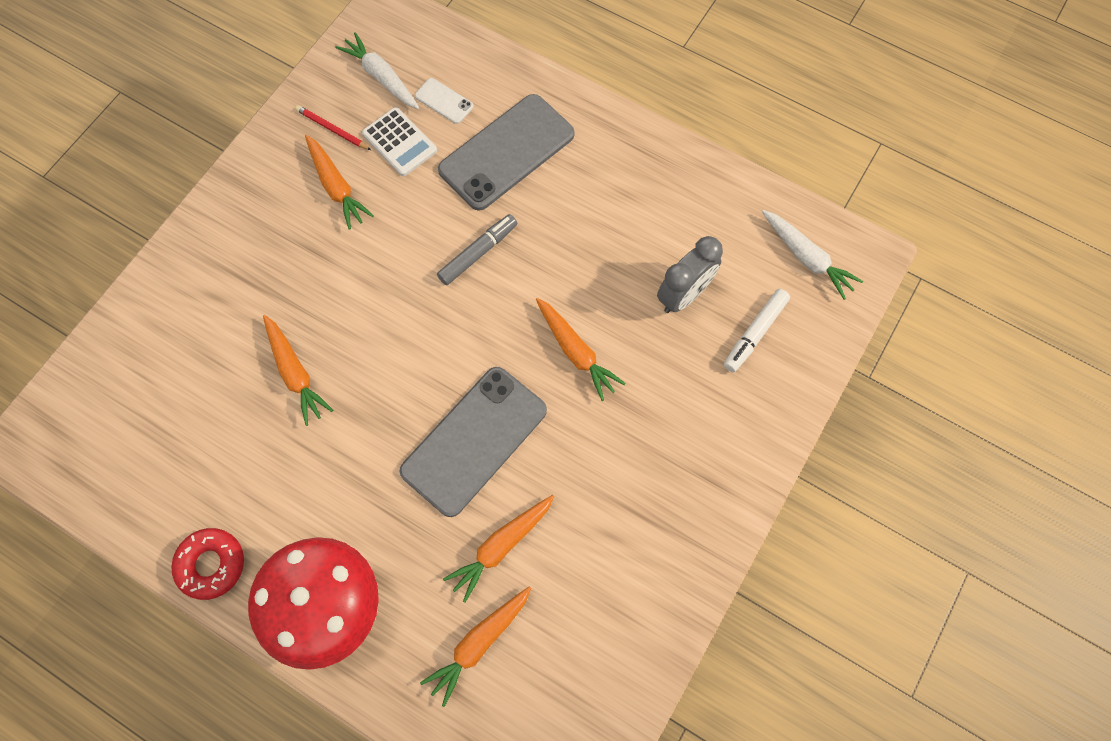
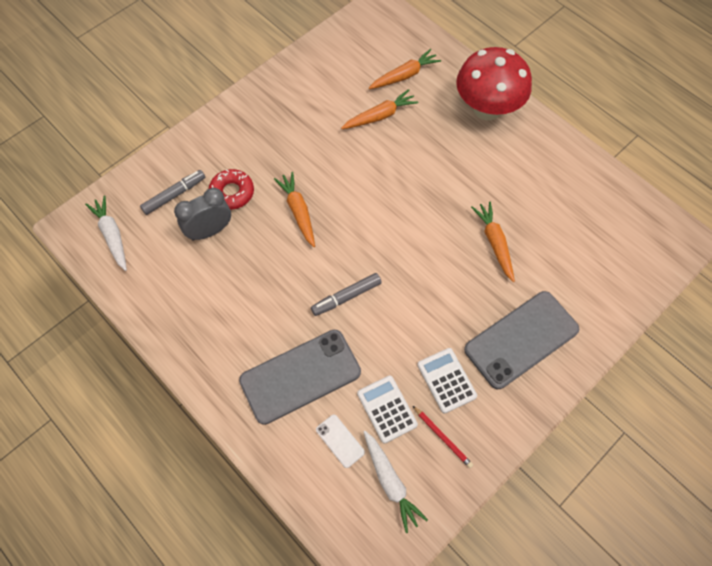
camera: 165 degrees left, 5 degrees down
red donut [171,528,244,600] -> red donut moved to [209,169,254,210]
orange carrot [305,135,374,230] -> white calculator [417,348,477,414]
grey phone [399,367,547,517] -> grey phone moved to [464,291,579,389]
white marker [724,289,790,372] -> grey marker [140,170,205,215]

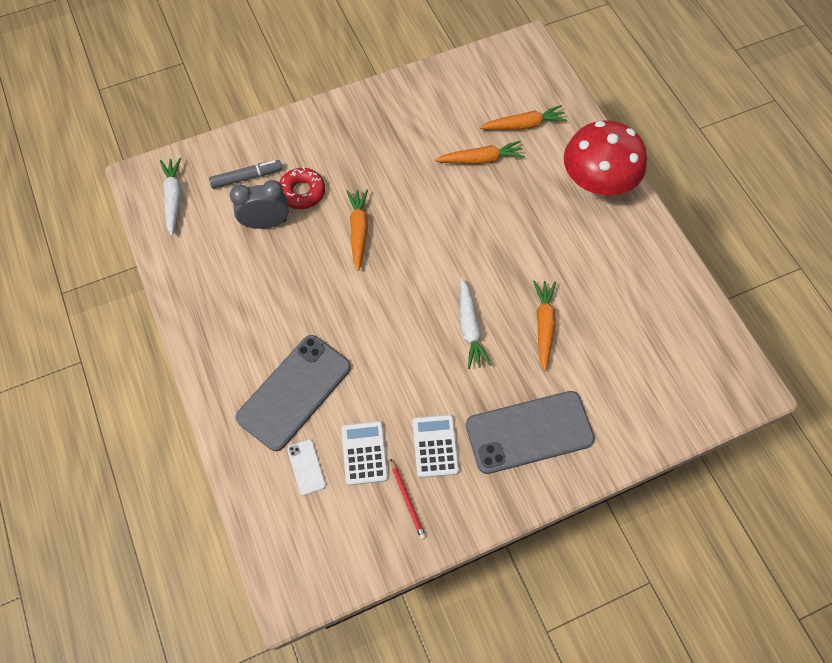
camera: 20 degrees right, 0 degrees up
grey phone [239,330,361,425] -> grey phone turned 45 degrees counterclockwise [235,335,351,451]
grey marker [311,273,382,316] -> none
white carrot [364,431,428,533] -> white carrot moved to [460,278,491,369]

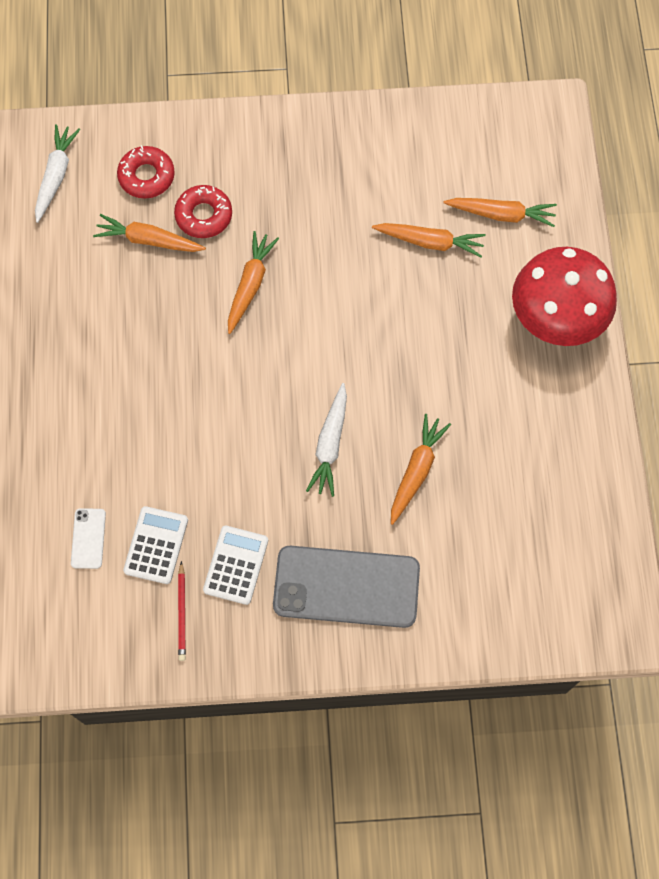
camera: 20 degrees right, 5 degrees up
grey marker [209,160,282,189] -> red donut [117,145,175,198]
grey clock [230,180,289,229] -> orange carrot [93,214,206,252]
grey phone [235,335,351,451] -> none

